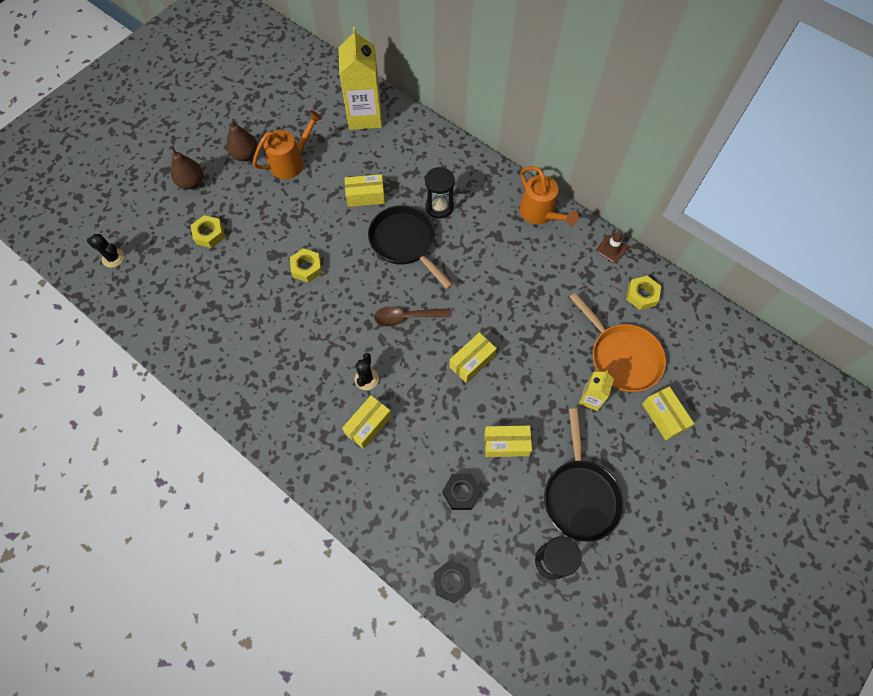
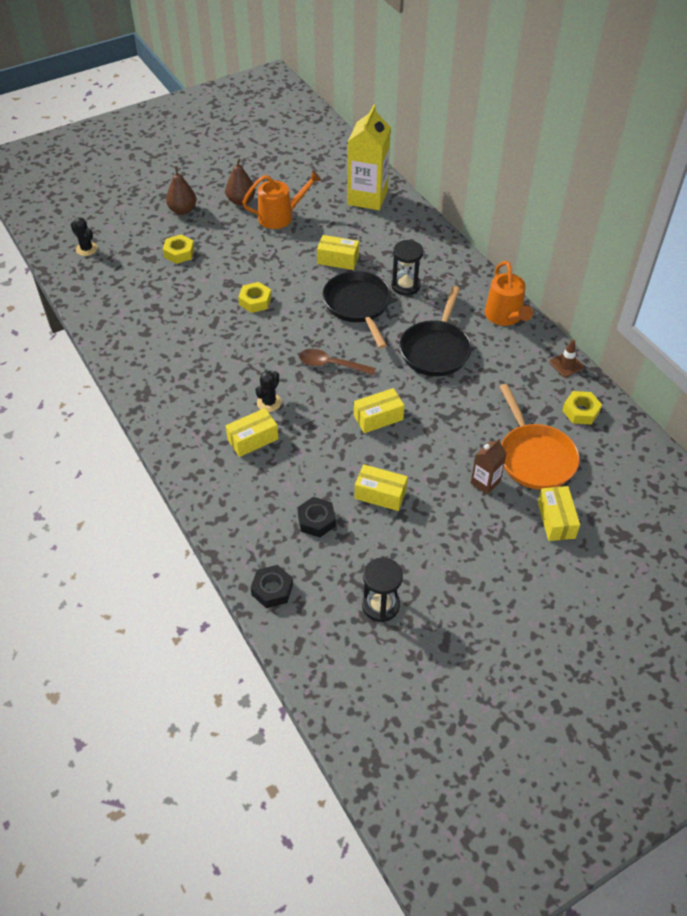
camera: 20 degrees right, 15 degrees down
black pan [544,409,624,542] -> black pan moved to [399,286,472,376]
yellow carton [579,370,614,411] -> brown carton [471,439,507,495]

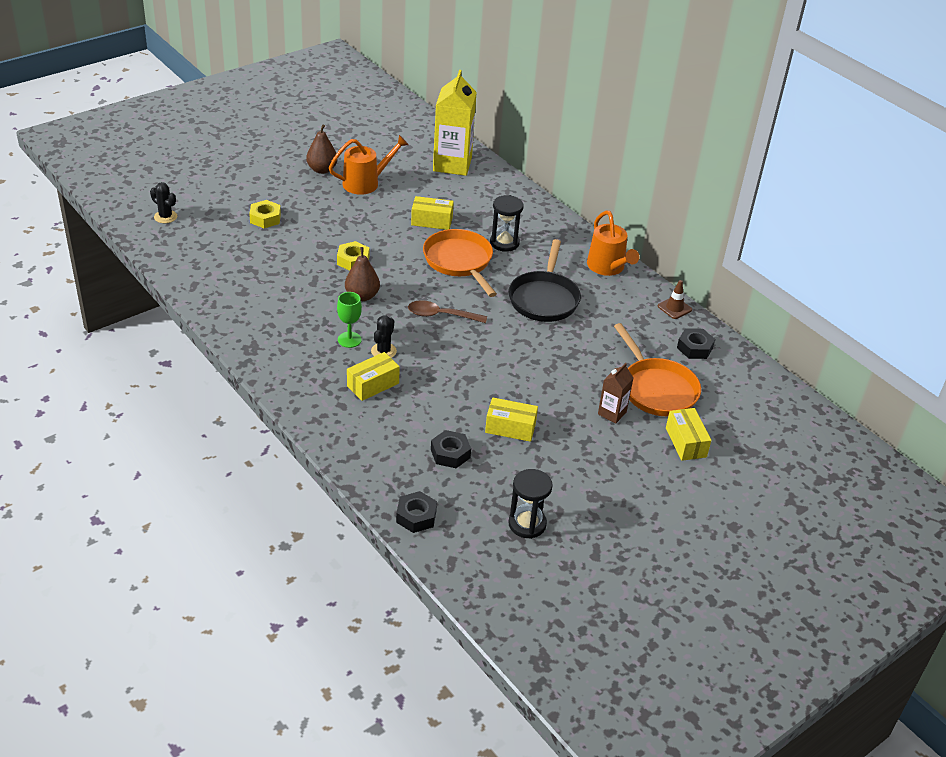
camera: 10 degrees left, 10 degrees down
brown pear [166,166,196,215] -> brown pear moved to [345,247,380,301]
black pan [323,271,391,349] -> orange pan [423,229,497,297]
yellow box [354,388,405,433] -> none
yellow nut [562,391,602,425] -> black nut [677,328,715,359]
none -> green goblet [337,292,362,348]

